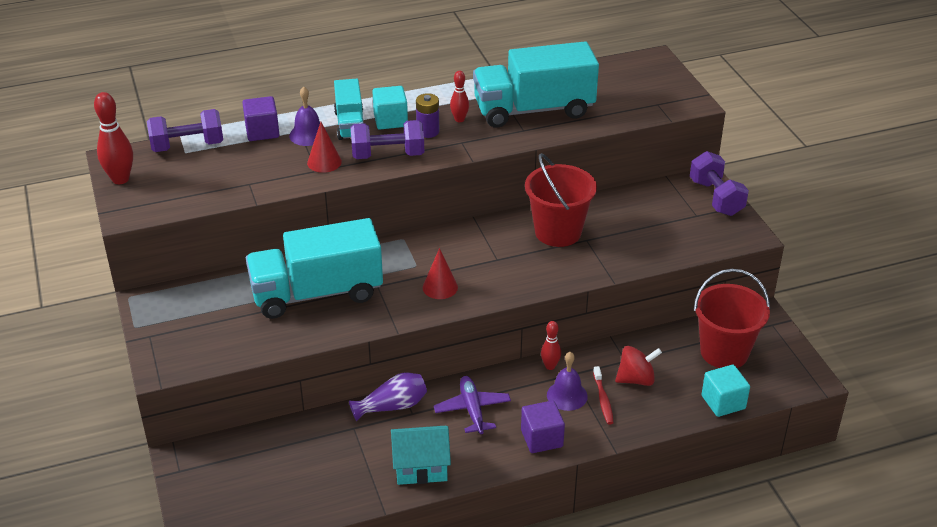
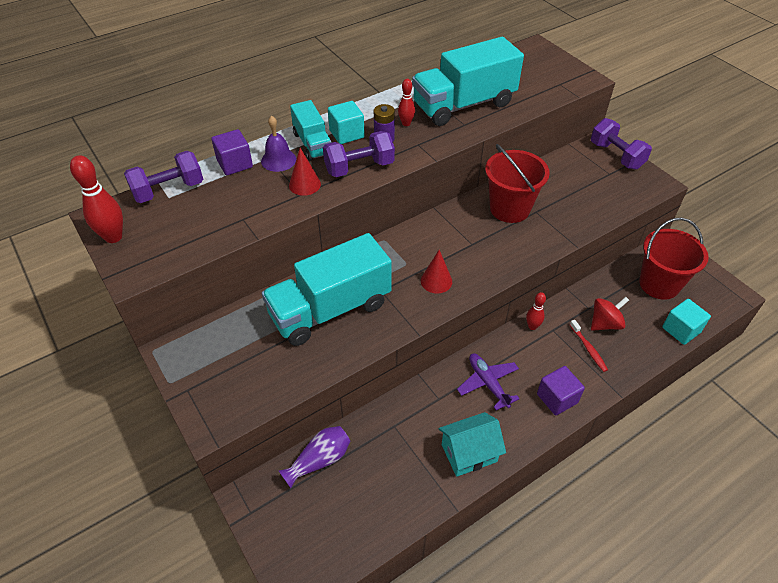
camera: 15 degrees left, 10 degrees up
purple vase [349,372,427,421] -> purple vase moved to [279,426,350,488]
purple bell [547,352,588,411] -> none

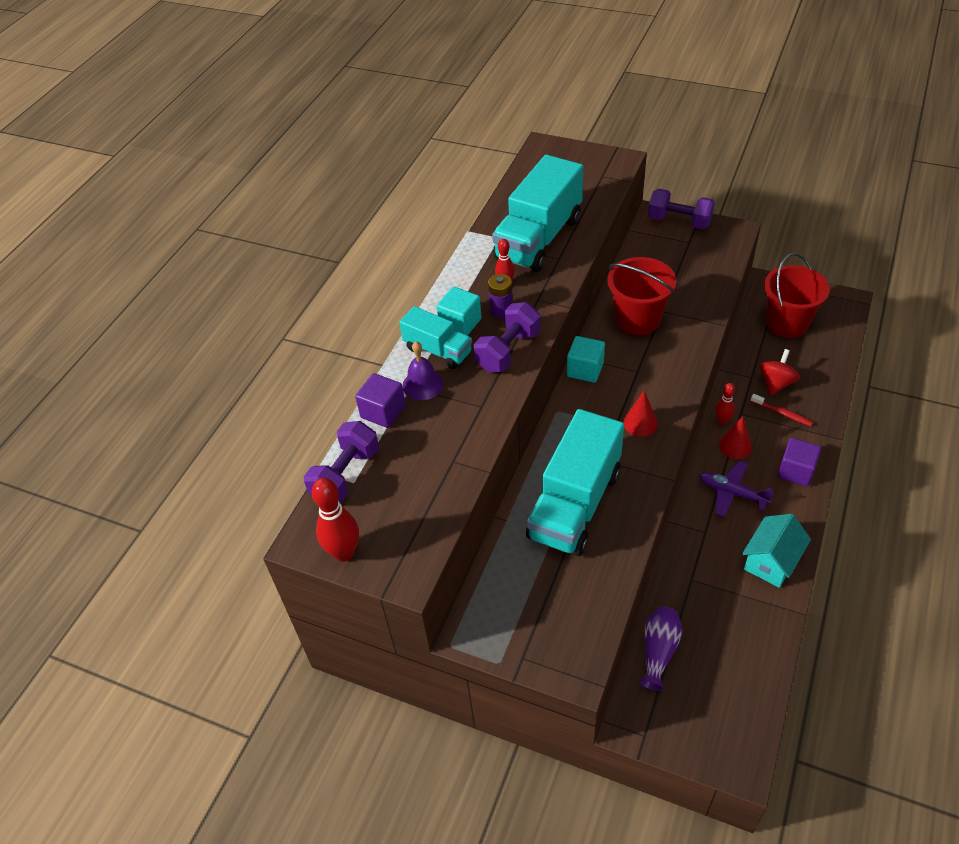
camera: 30 degrees left, 0 degrees up
red cone [289,148,321,196] -> red cone moved to [719,416,752,459]
turquoise cube [662,299,711,345] -> turquoise cube moved to [567,336,605,383]

